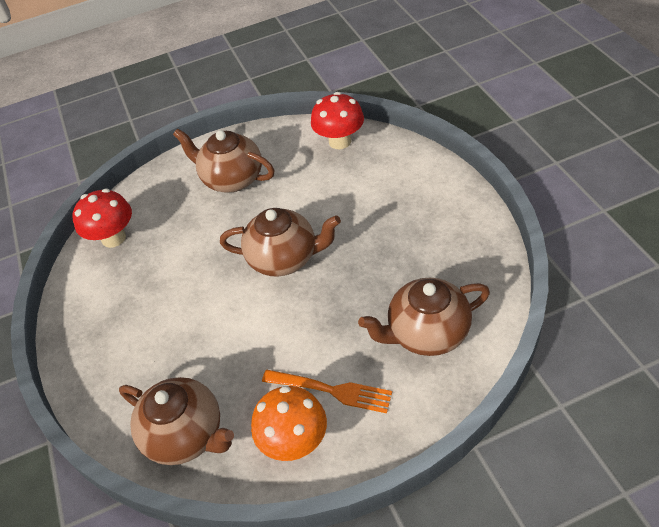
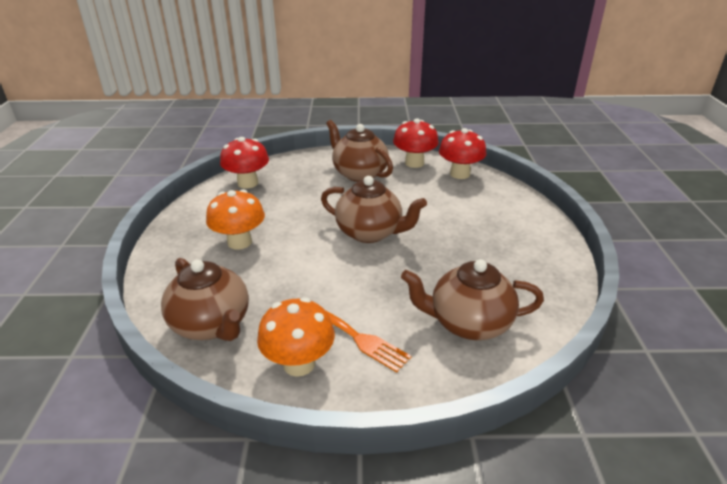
camera: 15 degrees right, 15 degrees down
none -> orange mushroom [206,189,265,250]
none -> red mushroom [393,118,439,168]

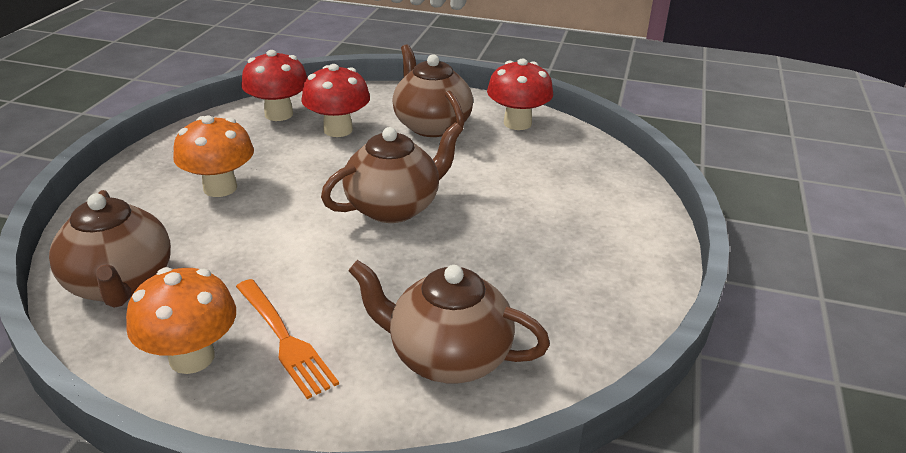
camera: 15 degrees right, 0 degrees up
brown teapot [321,176,427,243] -> brown teapot turned 75 degrees counterclockwise [321,122,463,223]
red mushroom [439,128,487,179] -> red mushroom moved to [301,64,370,137]

